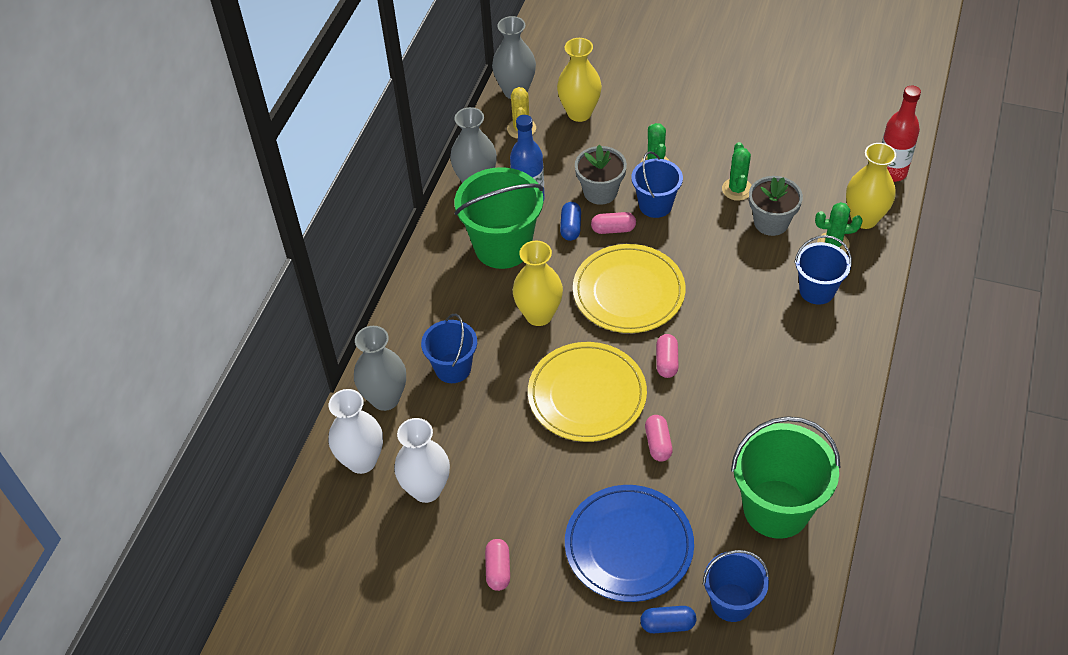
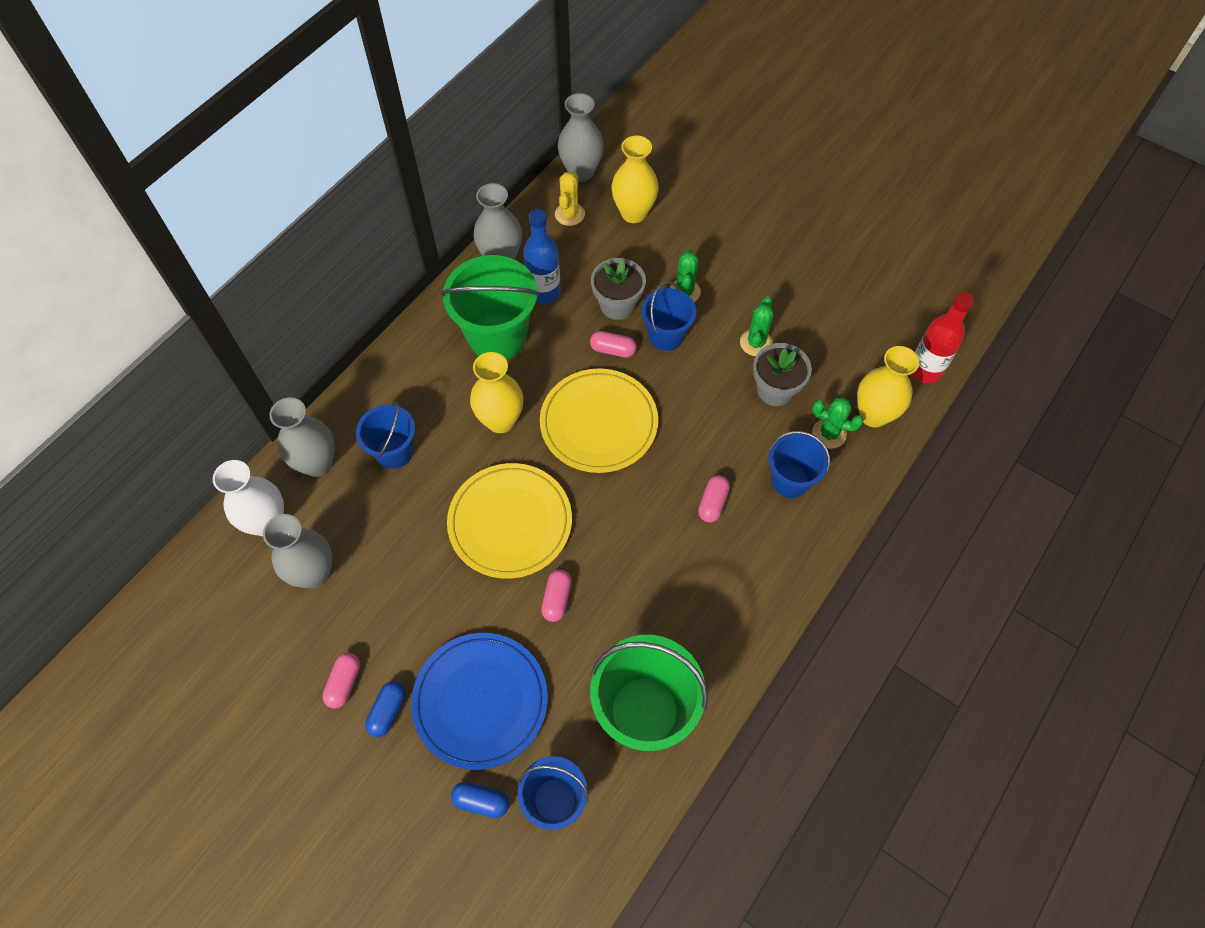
camera: 15 degrees right, 10 degrees up
white vase [394,418,450,503] -> grey vase [263,514,332,588]
blue capsule [560,202,581,241] -> blue capsule moved to [365,681,405,737]
pink capsule [656,334,679,378] -> pink capsule moved to [698,475,730,523]

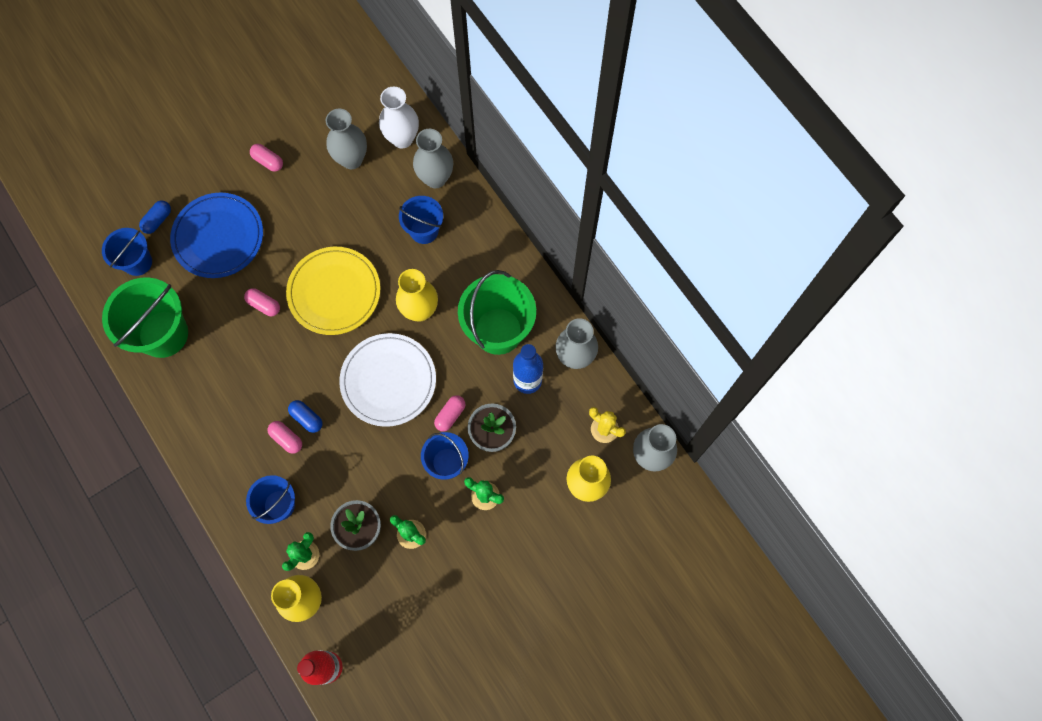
camera: 110 degrees right, 10 degrees up
blue capsule [365,681,405,737] -> blue capsule moved to [288,400,322,433]
yellow plate [540,369,658,473] -> white plate [339,333,436,427]

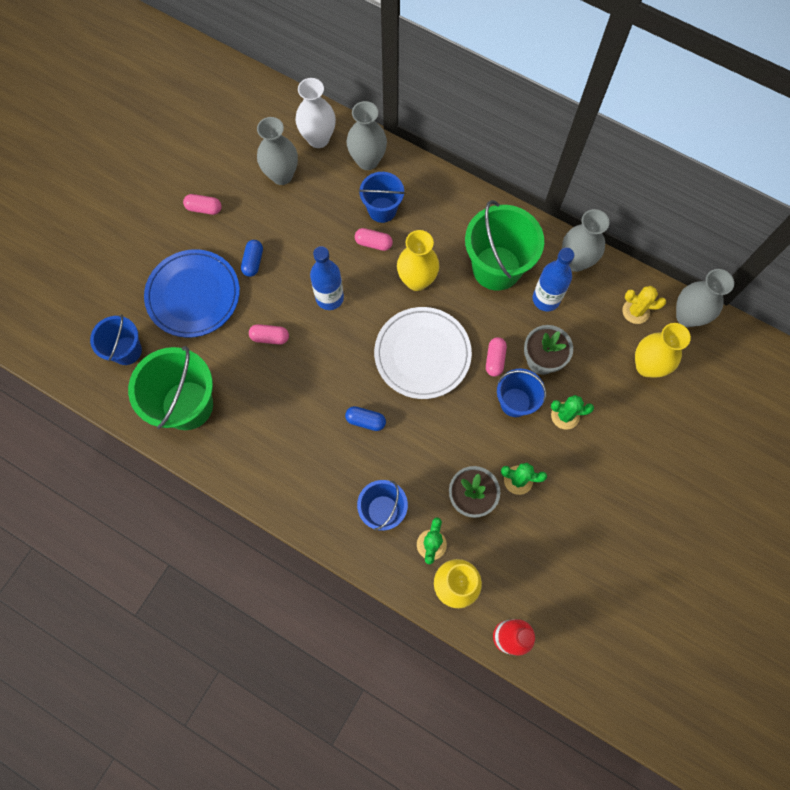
camera: 25 degrees left, 0 degrees up
blue capsule [139,200,171,234] -> blue capsule moved to [241,240,263,277]
pink capsule [268,421,302,454] -> pink capsule moved to [355,228,393,251]
yellow plate [286,247,380,335] -> blue bottle [310,246,344,310]

